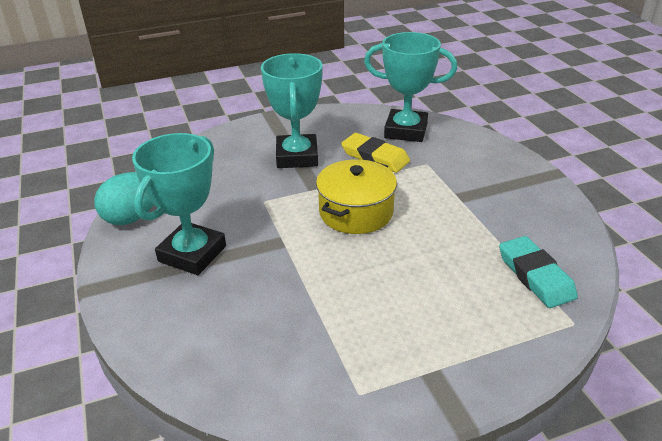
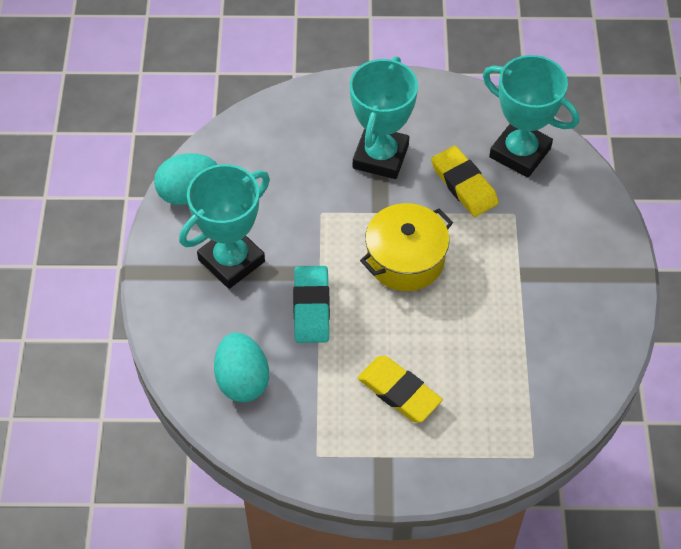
camera: 20 degrees right, 20 degrees up
turquoise eraser [499,236,578,308] -> turquoise eraser moved to [293,266,330,343]
none -> turquoise egg [214,332,269,402]
none -> yellow eraser [357,356,443,422]

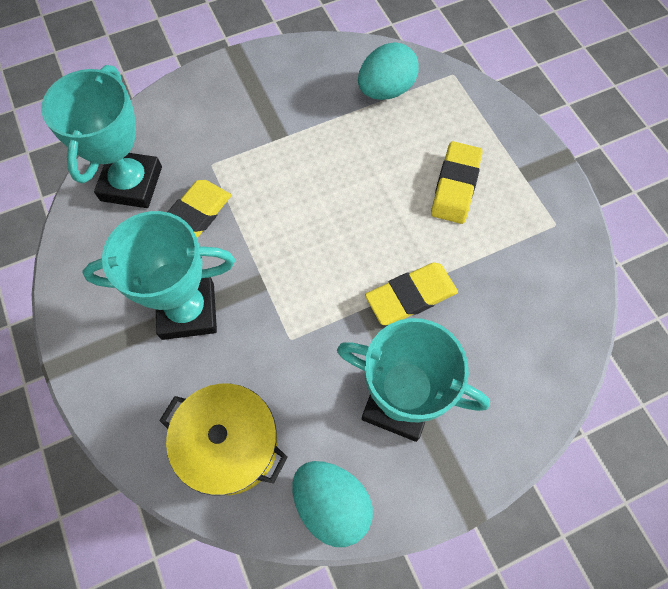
camera: 115 degrees left, 10 degrees up
turquoise egg [214,332,269,402] -> turquoise egg moved to [358,42,419,100]
turquoise eraser [293,266,330,343] -> yellow eraser [365,262,458,325]
yellow pot [360,203,453,291] -> yellow pot moved to [159,384,288,496]

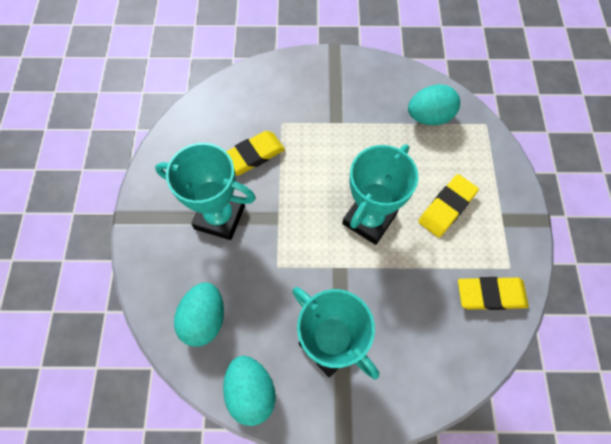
camera: 25 degrees right, 0 degrees up
turquoise trophy [41,65,162,208] -> turquoise trophy moved to [342,144,418,245]
yellow pot [159,384,288,496] -> turquoise egg [174,282,224,347]
yellow eraser [365,262,458,325] -> yellow eraser moved to [458,277,529,310]

